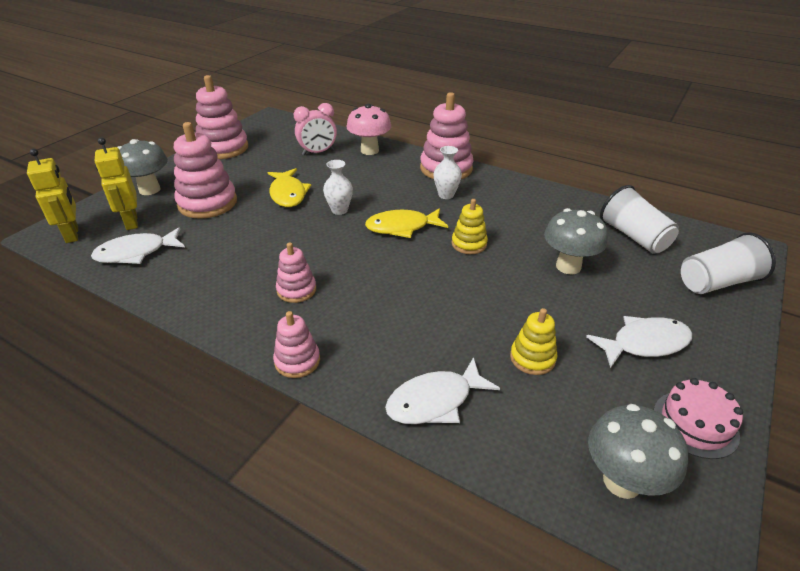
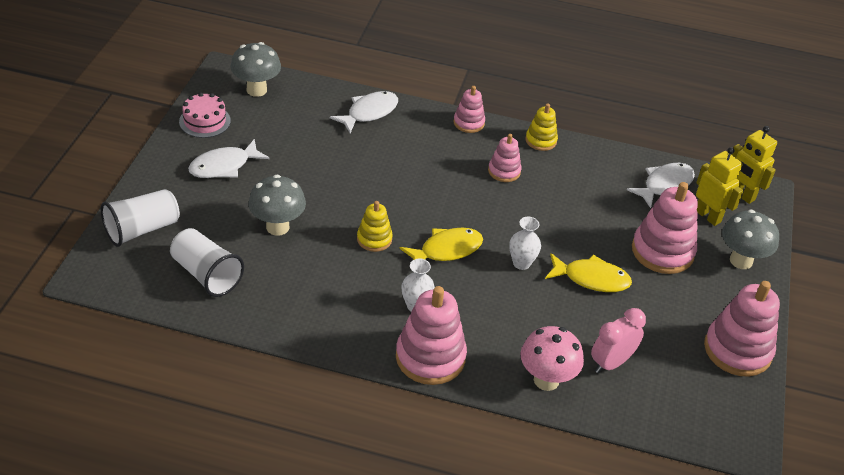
camera: 160 degrees right, 5 degrees up
yellow fish [267,168,312,207] -> yellow fish turned 135 degrees clockwise [545,253,632,292]
yellow stacking toy [510,308,558,375] -> yellow stacking toy moved to [525,103,558,151]

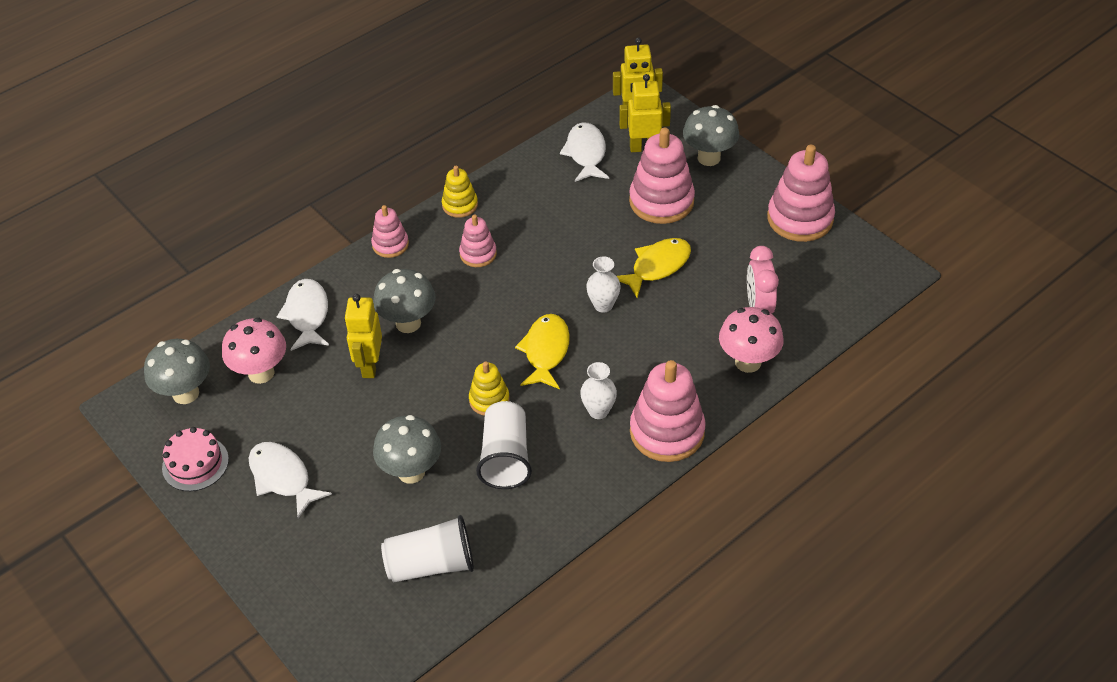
camera: 50 degrees left, 5 degrees up
white cup [101,189,180,247] -> white cup moved to [476,401,532,489]
white fish [188,139,269,178] -> white fish turned 135 degrees clockwise [249,442,332,518]
none -> pink mushroom [222,318,286,384]
none -> yellow robot [344,294,382,378]
none -> grey mushroom [373,269,436,333]

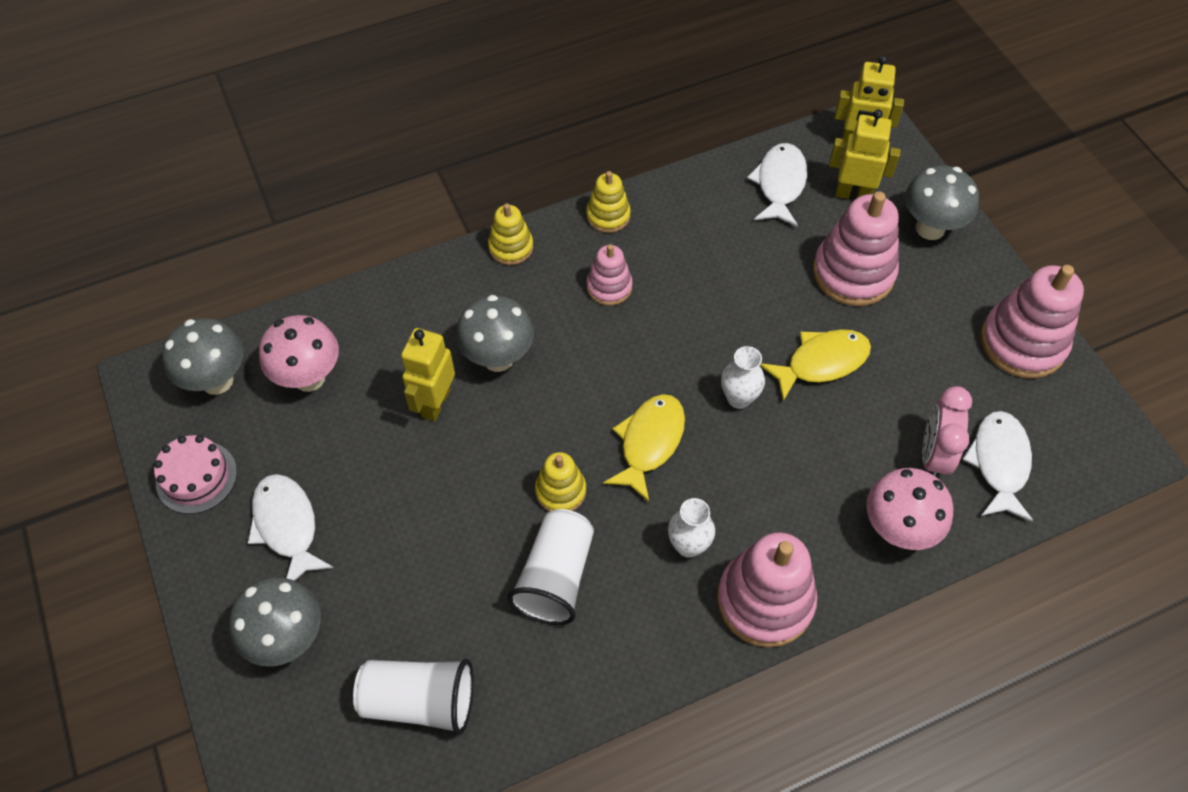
camera: 15 degrees right, 10 degrees up
white fish [277,279,329,351] -> white fish moved to [962,411,1033,522]
pink stacking toy [371,205,409,258] -> yellow stacking toy [488,203,533,265]
grey mushroom [373,415,441,484] -> grey mushroom moved to [229,577,321,667]

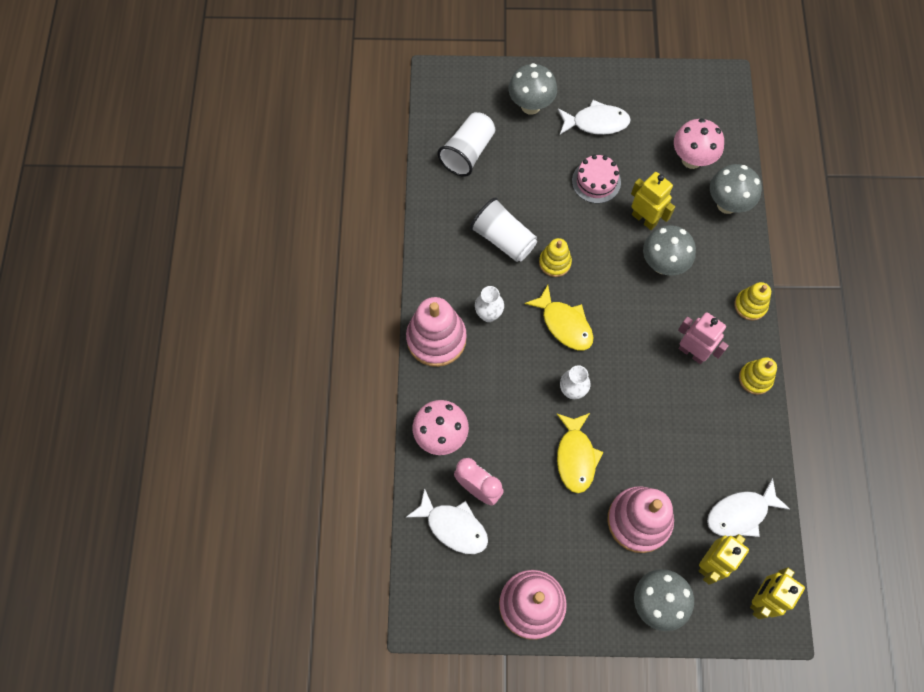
camera: 115 degrees right, 10 degrees up
pink cake [154,435,237,514] -> pink cake moved to [572,155,621,203]
grey mushroom [162,318,244,395] -> grey mushroom moved to [710,164,762,214]
pink stacking toy [586,244,633,306] -> pink robot [678,312,729,364]
white fish [747,143,807,227] -> white fish turned 120 degrees clockwise [707,478,790,537]

